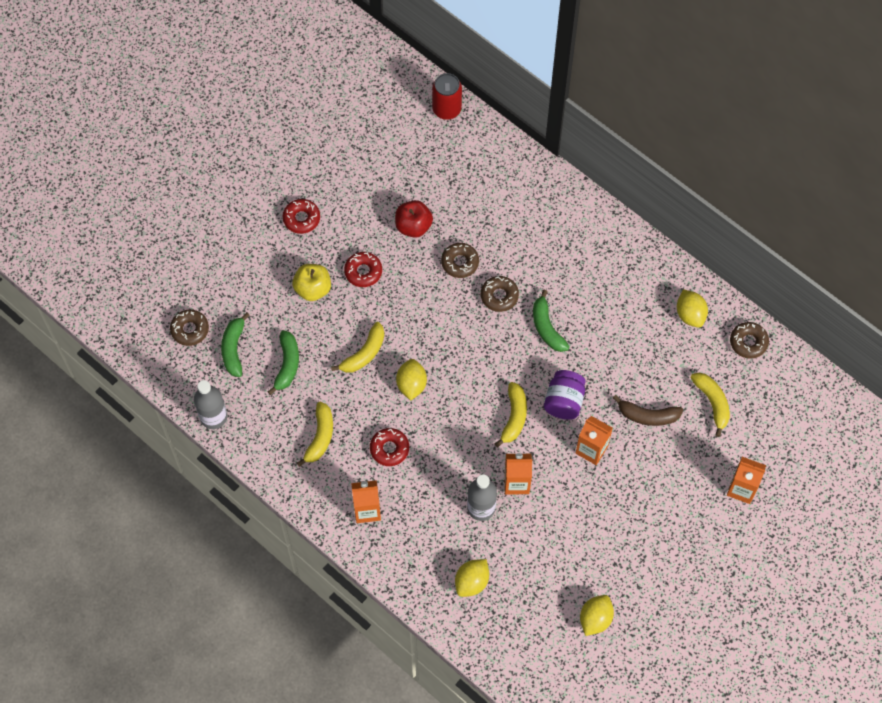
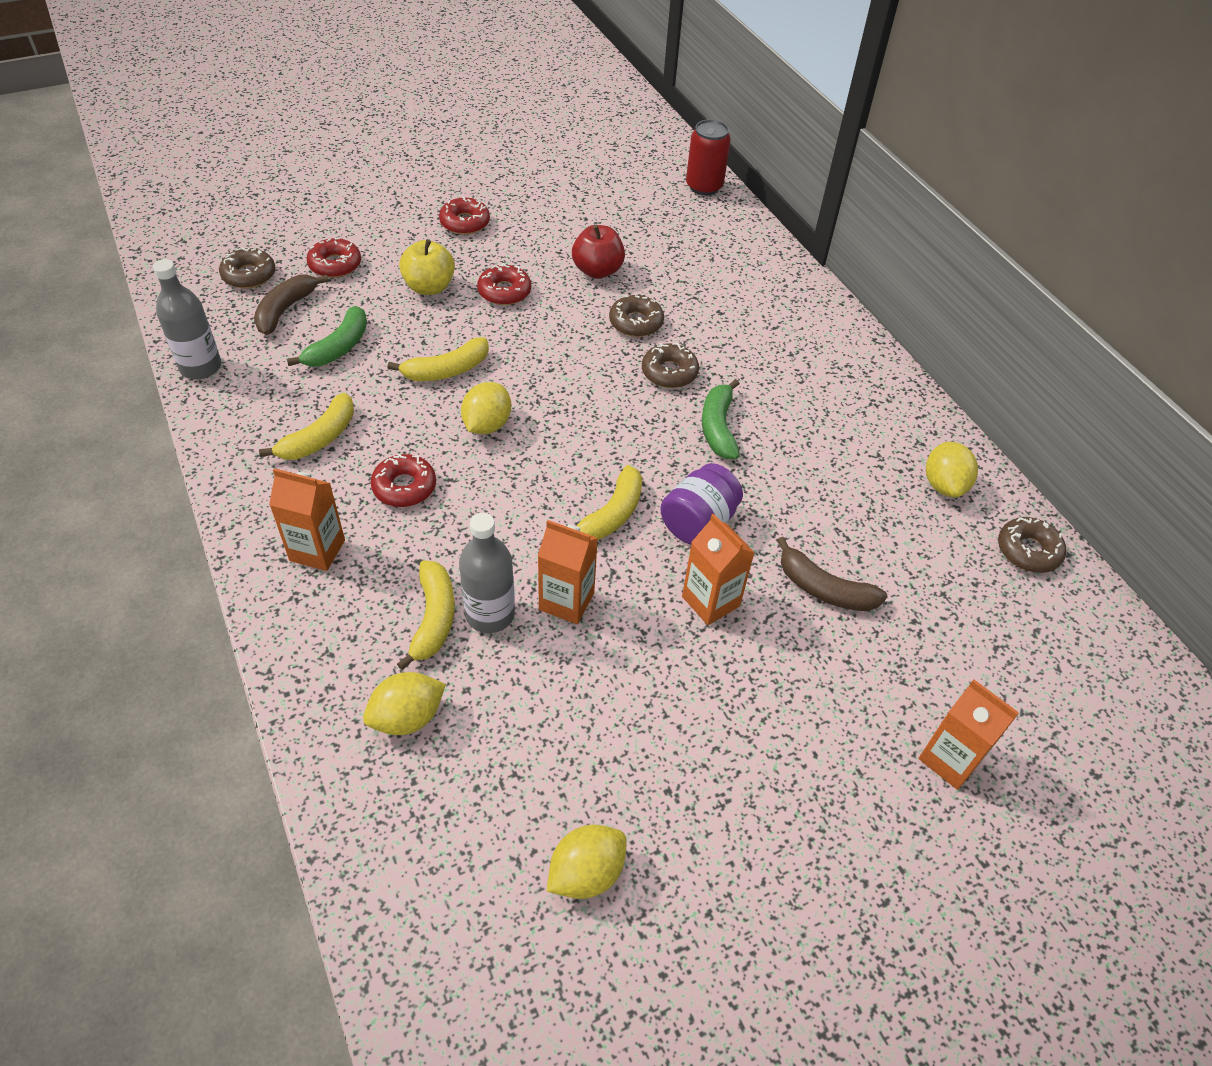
camera: 20 degrees right, 15 degrees down
green banana [221,312,250,377] -> brown banana [254,274,329,335]
yellow banana [690,372,730,437] -> yellow banana moved to [397,561,455,670]
none -> red donut [307,238,361,278]

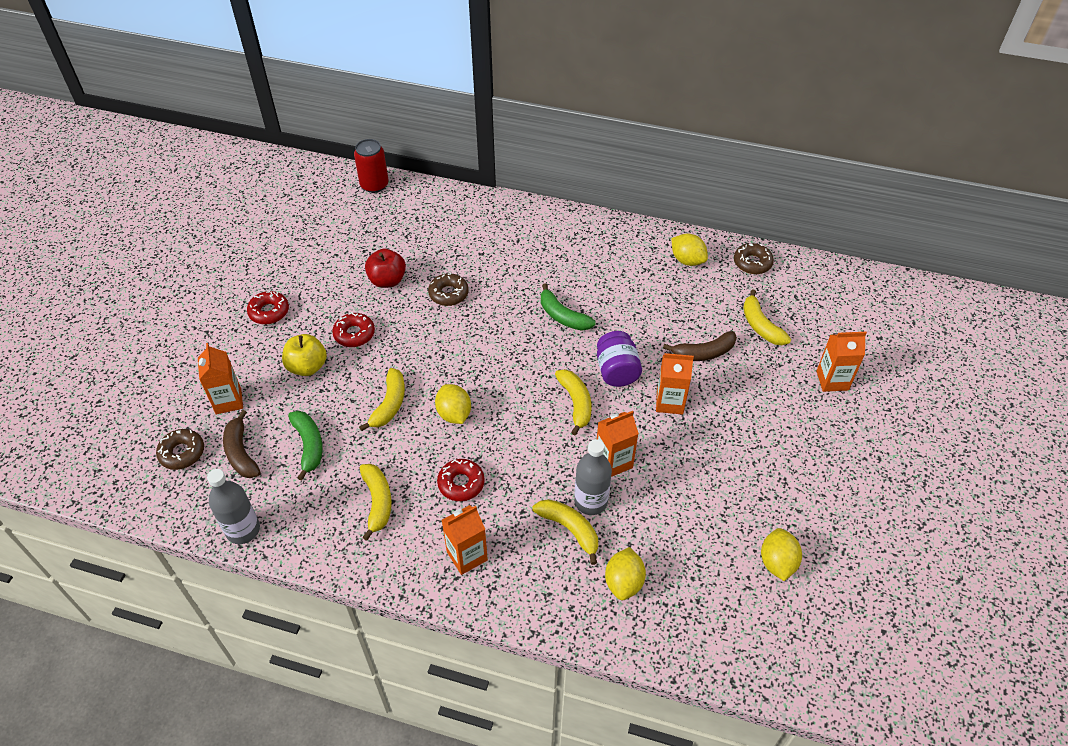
camera: 45 degrees left, 0 degrees up
red donut [307,238,361,278] -> orange carton [198,343,243,414]
brown donut [642,343,699,388] -> none
none -> yellow banana [743,289,791,345]

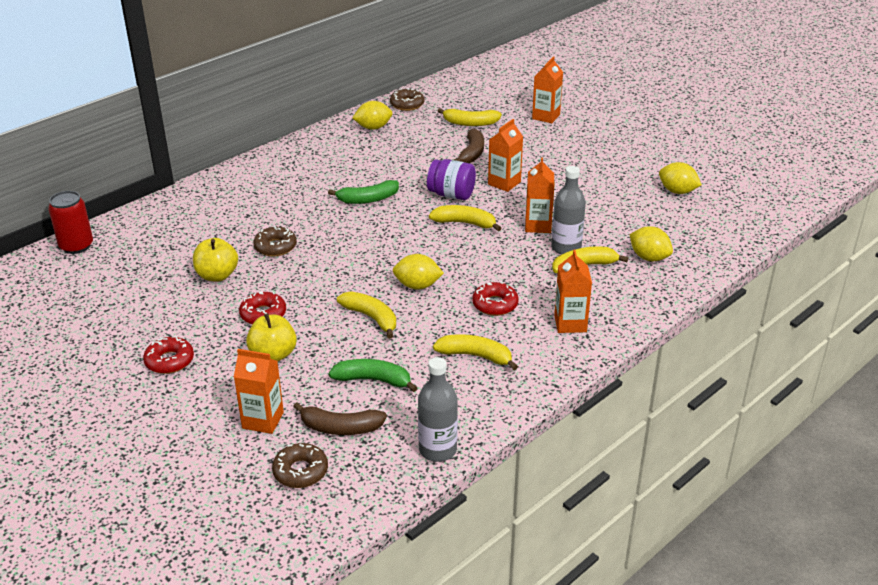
camera: 60 degrees left, 15 degrees down
red apple [365,249,406,288] -> yellow apple [193,238,238,282]

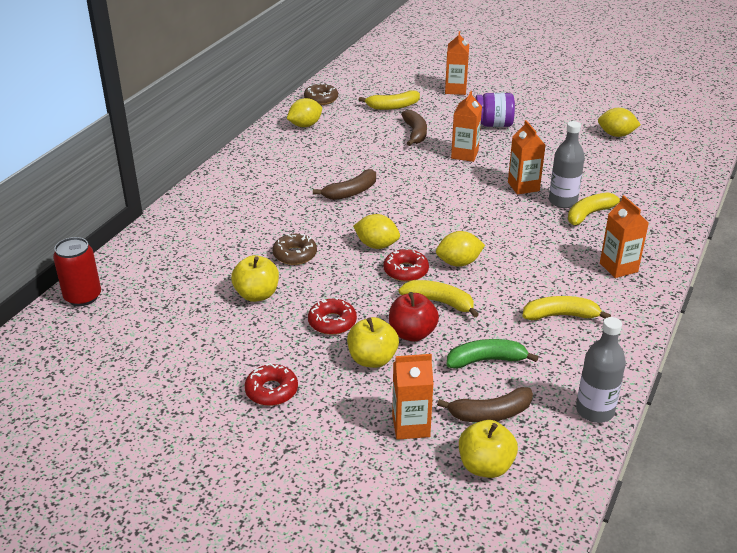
camera: 20 degrees left, 0 degrees up
brown donut [272,443,328,488] -> yellow apple [459,420,518,478]
green banana [328,180,399,204] -> brown banana [313,169,376,200]
purple jar [427,159,476,200] -> purple jar moved to [475,93,515,127]
yellow banana [429,205,501,231] -> none
red donut [472,281,519,316] -> red donut moved to [384,248,429,282]
yellow lemon [630,226,673,261] -> yellow lemon moved to [353,214,400,249]
none -> red apple [389,292,439,342]

